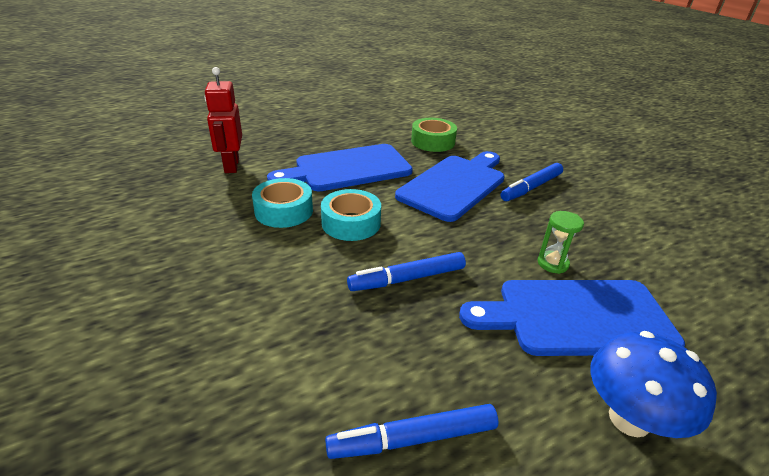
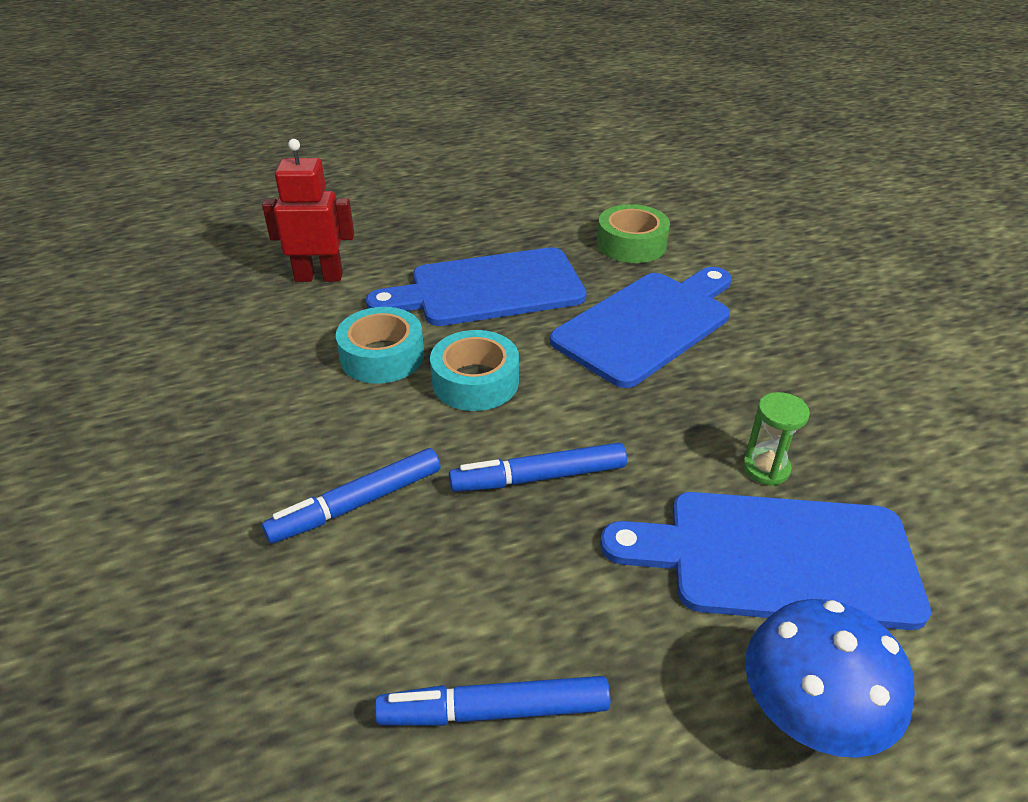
camera: 10 degrees right, 5 degrees up
red robot [205,67,242,173] -> red robot turned 90 degrees clockwise [262,139,354,282]
blue marker [501,163,563,201] -> blue marker moved to [262,448,441,544]

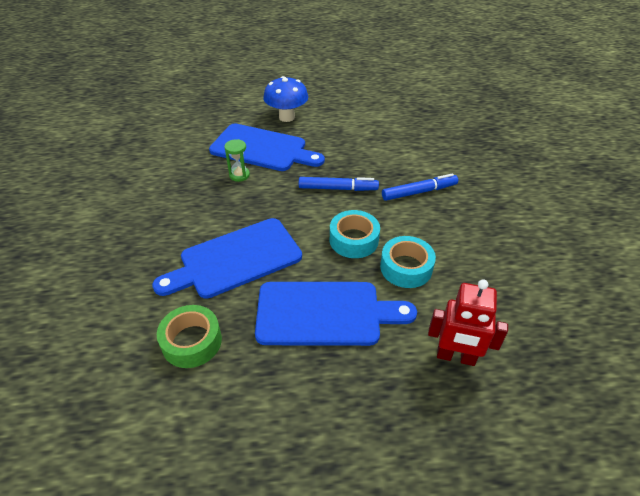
camera: 165 degrees left, 5 degrees up
blue marker [375,676,610,726] -> none

